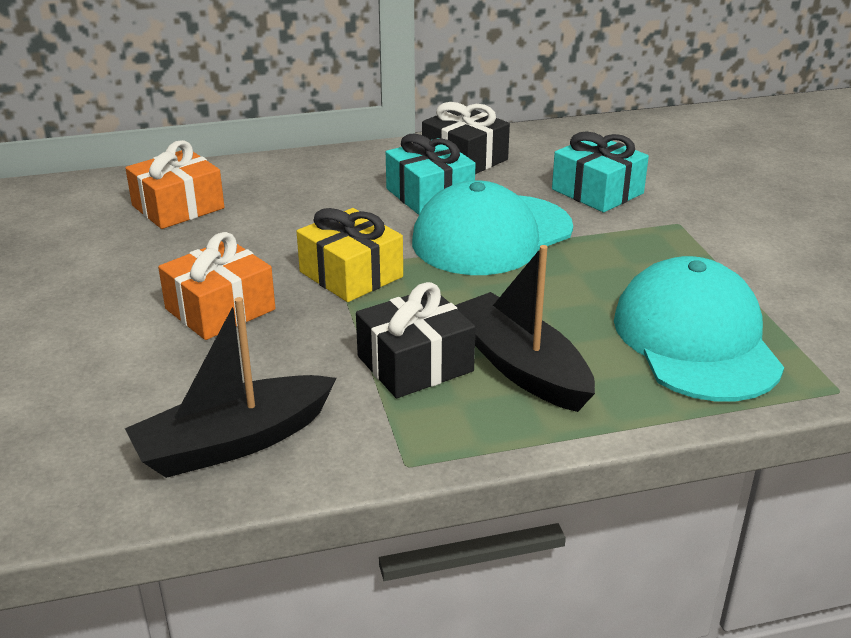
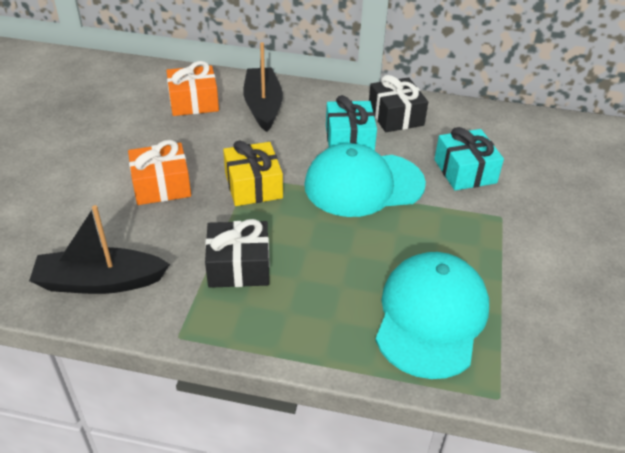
camera: 25 degrees right, 10 degrees up
black boat [455,245,595,412] -> black boat moved to [243,42,283,132]

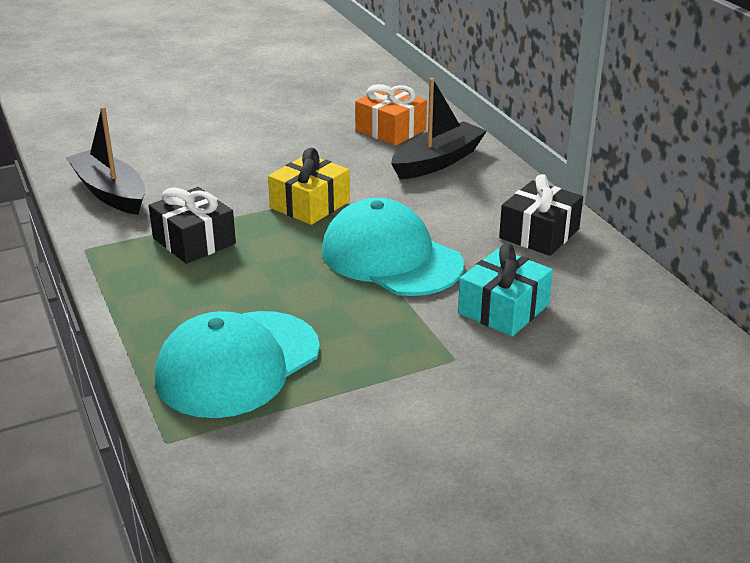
camera: 55 degrees right, 10 degrees down
orange gift [128,140,191,205] -> none
turquoise gift [326,95,377,150] -> none
turquoise cap [375,252,489,379] -> turquoise cap turned 150 degrees clockwise [155,311,320,418]

